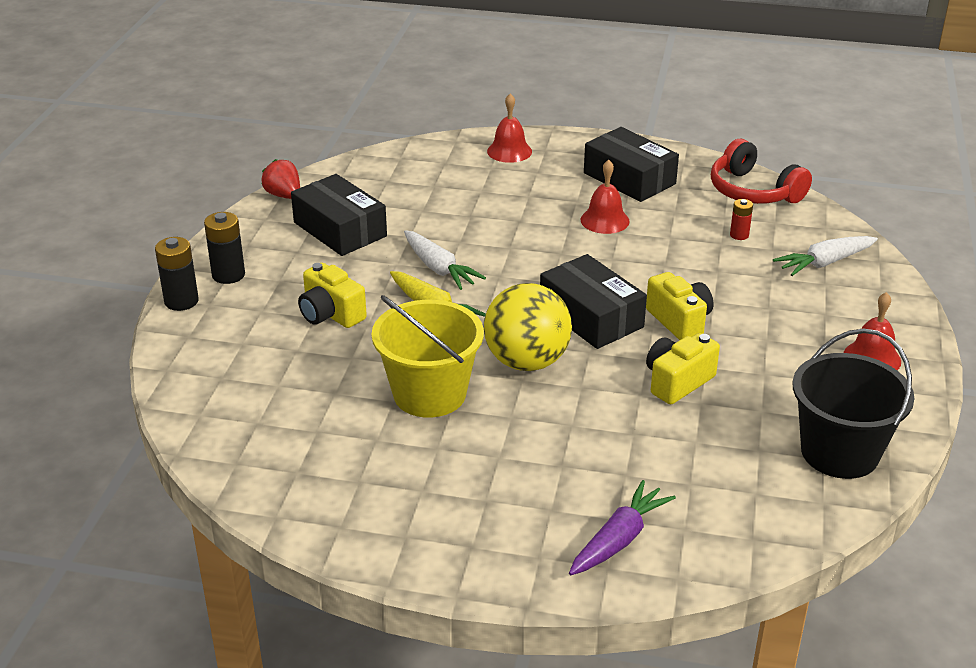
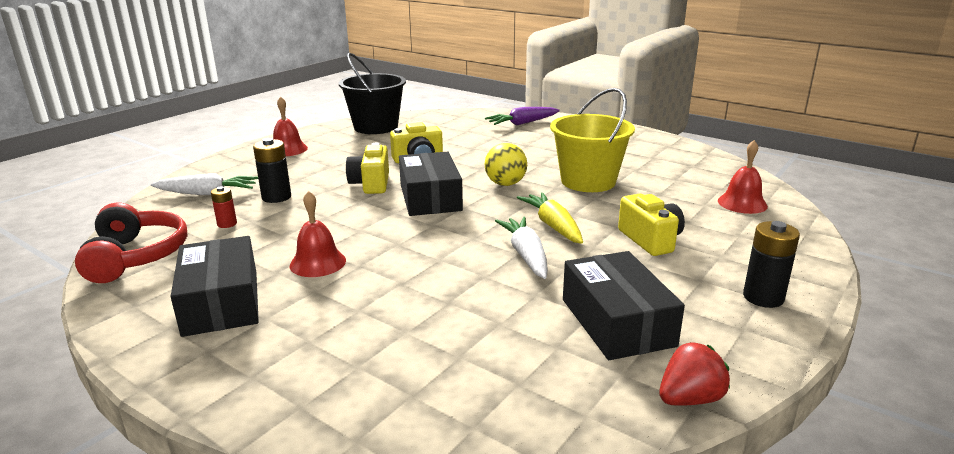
camera: 155 degrees left, 10 degrees down
black battery [155,237,199,311] -> black battery moved to [253,138,291,203]
red strawberry [262,159,300,199] -> red strawberry turned 105 degrees counterclockwise [659,342,730,406]
yellow ball [484,283,572,371] -> yellow ball [485,143,527,186], size x0.63
red bell [487,93,532,163] -> red bell moved to [718,140,768,214]

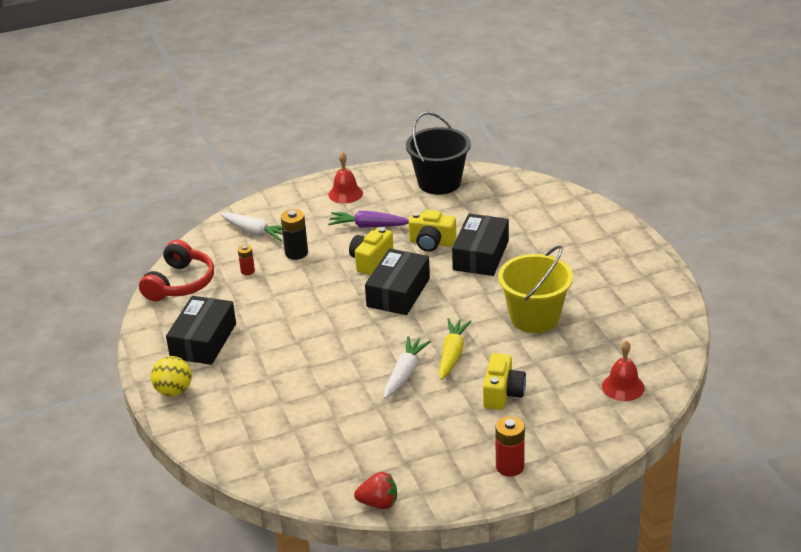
camera: 35 degrees right, 10 degrees up
red bell [290,191,346,277] -> none
purple carrot [485,107,560,125] -> purple carrot moved to [328,211,409,228]
yellow ball [485,143,527,186] -> yellow ball moved to [151,356,192,396]
black box [563,251,685,360] -> black box moved to [452,214,509,276]
black battery [743,221,800,308] -> red battery [495,416,525,477]

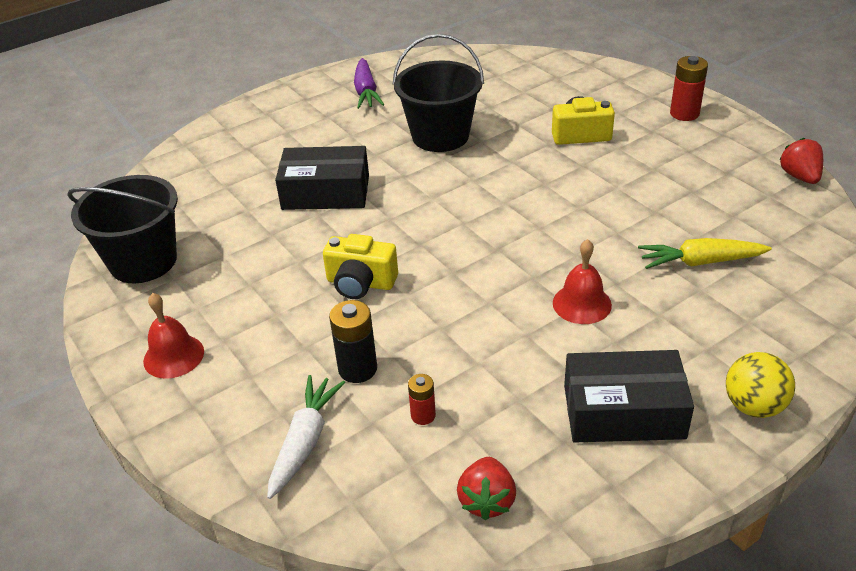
camera: 105 degrees left, 5 degrees up
red headphones [139,240,214,301] -> red strawberry [457,457,516,521]
purple carrot [328,211,409,228] -> purple carrot moved to [354,58,385,109]
black box [365,249,430,315] -> none
white carrot [384,336,431,399] -> none
yellow camera [409,210,456,252] -> none
yellow carrot [439,318,472,380] -> yellow carrot moved to [638,238,772,269]
yellow bucket [498,245,573,333] -> black bucket [393,34,484,152]
red bell [602,341,645,401] -> red bell moved to [553,239,612,324]

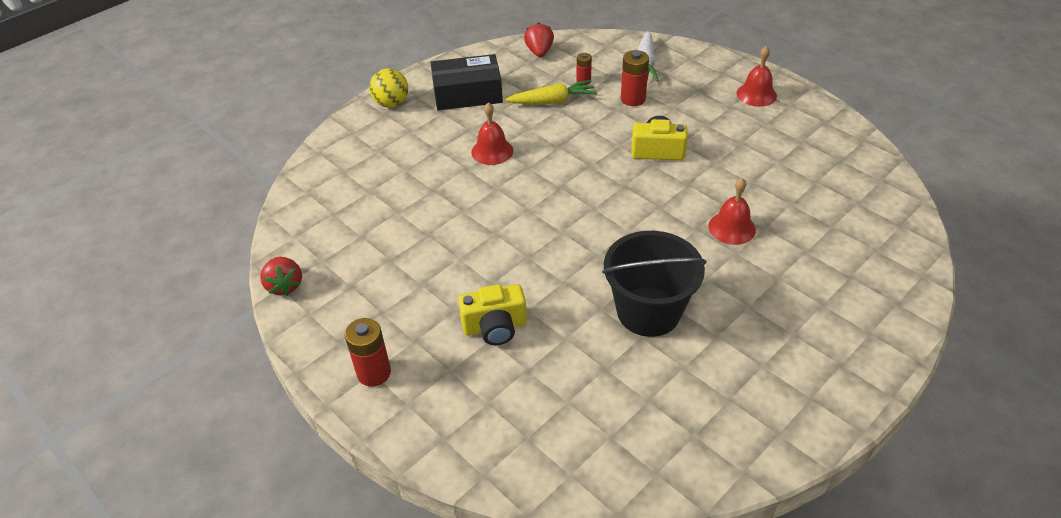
camera: 170 degrees right, 5 degrees up
black bucket [67,175,178,283] -> none
black box [275,146,369,210] -> red bell [708,178,756,245]
black battery [329,300,377,383] -> red battery [621,50,649,106]
purple carrot [354,58,385,109] -> none
yellow carrot [638,238,772,269] -> yellow carrot moved to [505,80,597,104]

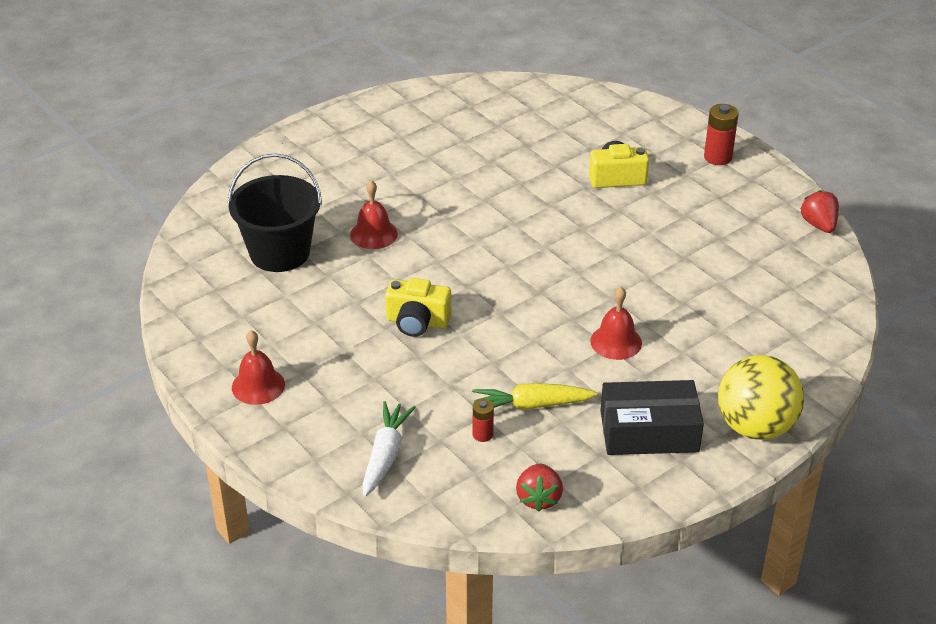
camera: 175 degrees left, 5 degrees down
yellow ball [369,68,408,107] -> yellow ball [718,355,804,440], size x1.58
black bucket [602,231,707,337] -> black bucket moved to [228,153,322,272]
red battery [621,50,649,106] -> none

